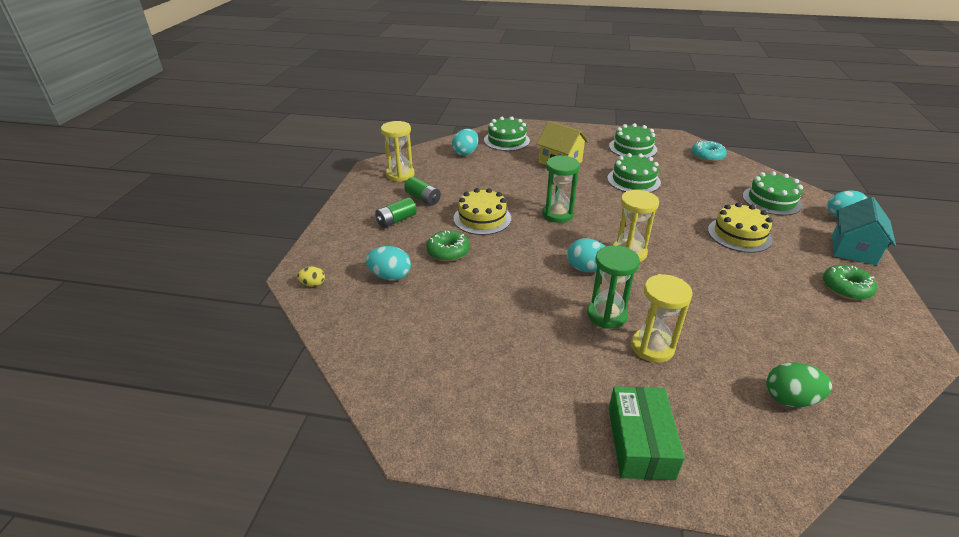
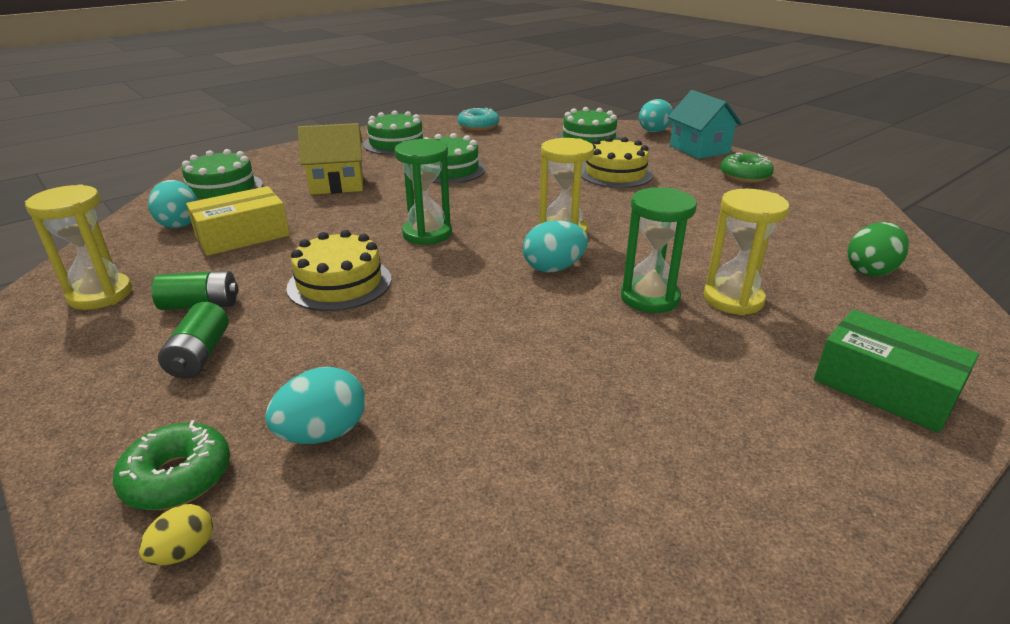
camera: 50 degrees left, 5 degrees down
green donut [426,230,469,261] -> green donut moved to [113,420,230,510]
none -> yellow box [186,186,290,256]

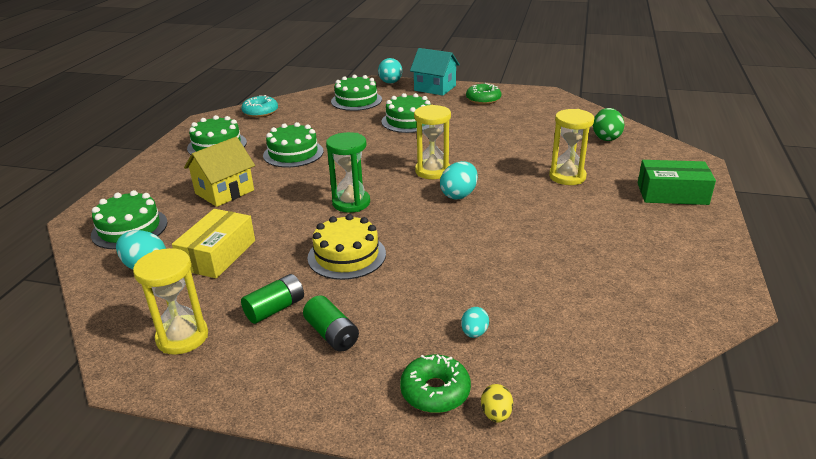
camera: 35 degrees left, 0 degrees up
turquoise egg [265,367,365,444] -> turquoise egg [461,307,489,338], size x0.59
yellow cake [581,136,653,188] -> green cake [381,93,431,133]
green hourglass [621,187,697,313] -> none

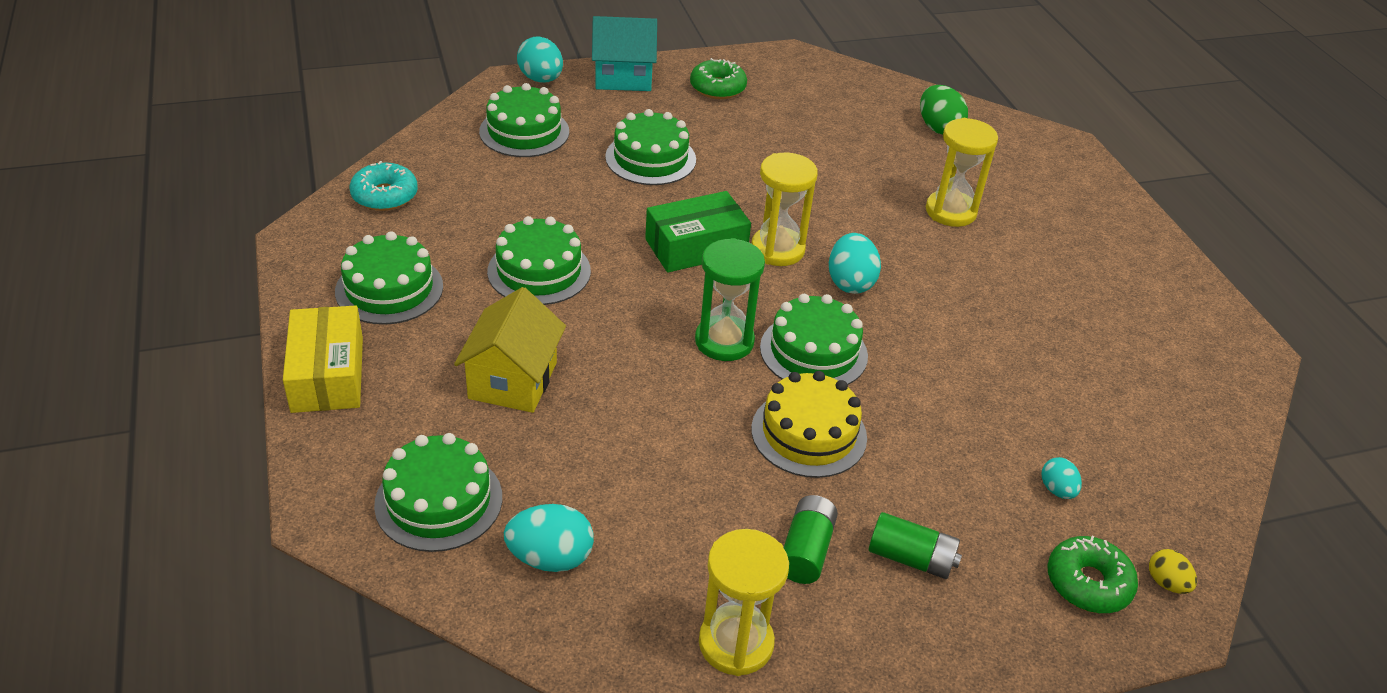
camera: 35 degrees left, 10 degrees up
yellow box [172,209,255,278] -> yellow box moved to [283,305,363,413]
green box [638,160,716,205] -> green box moved to [645,191,751,272]
none -> green cake [760,294,868,385]

